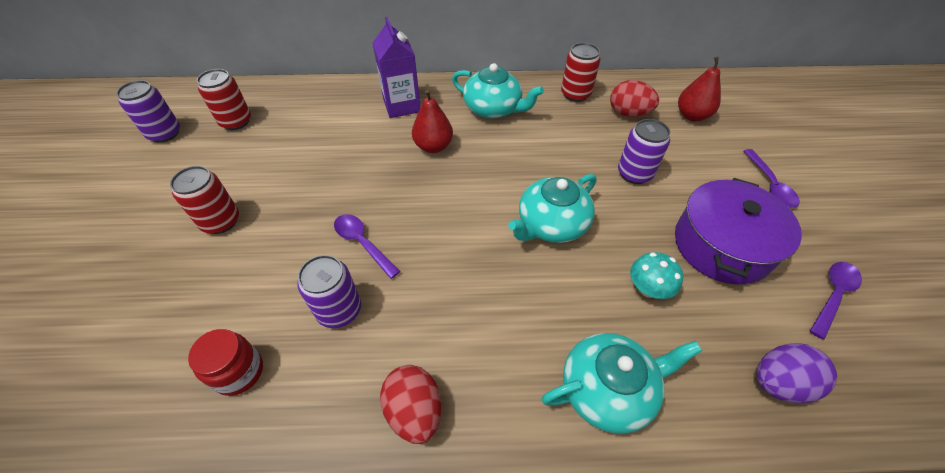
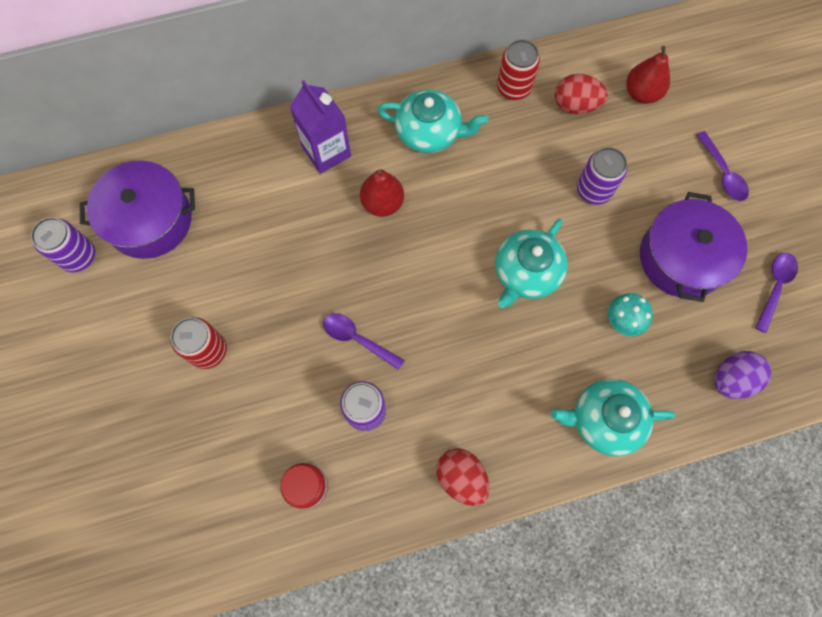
camera: 15 degrees left, 20 degrees up
red can [197,69,251,130] -> purple pot [80,161,195,259]
turquoise teapot [542,333,702,434] -> turquoise teapot turned 150 degrees counterclockwise [551,379,675,456]

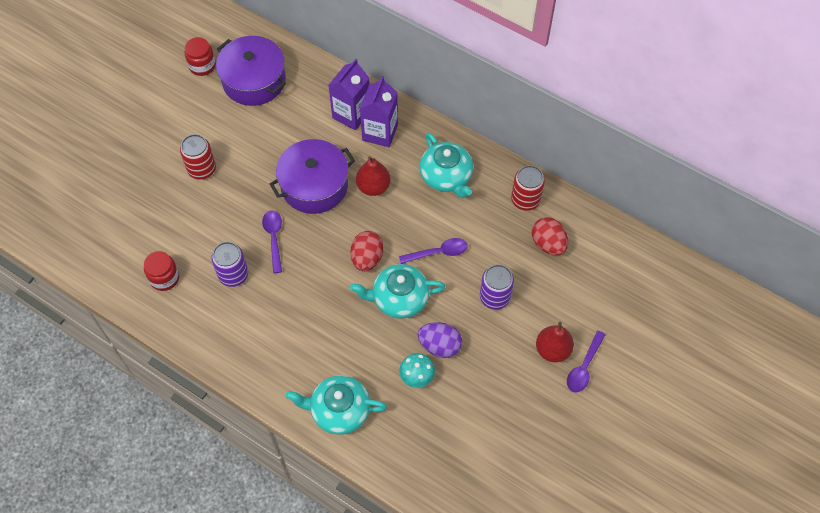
camera: 50 degrees right, 10 degrees down
purple can [31,217,95,273] -> red jar [185,37,216,76]
red egg [436,448,489,506] -> red egg moved to [351,231,384,271]
turquoise teapot [551,379,675,456] -> turquoise teapot turned 45 degrees counterclockwise [285,375,387,435]
red pear [626,46,670,104] -> red pear moved to [536,322,574,362]
purple pot [640,192,747,302] -> purple pot moved to [270,139,355,214]
purple egg [715,351,771,399] -> purple egg moved to [418,322,462,358]
purple spoon [755,253,798,333] -> purple spoon moved to [399,238,468,264]
none -> purple carton [328,59,370,130]

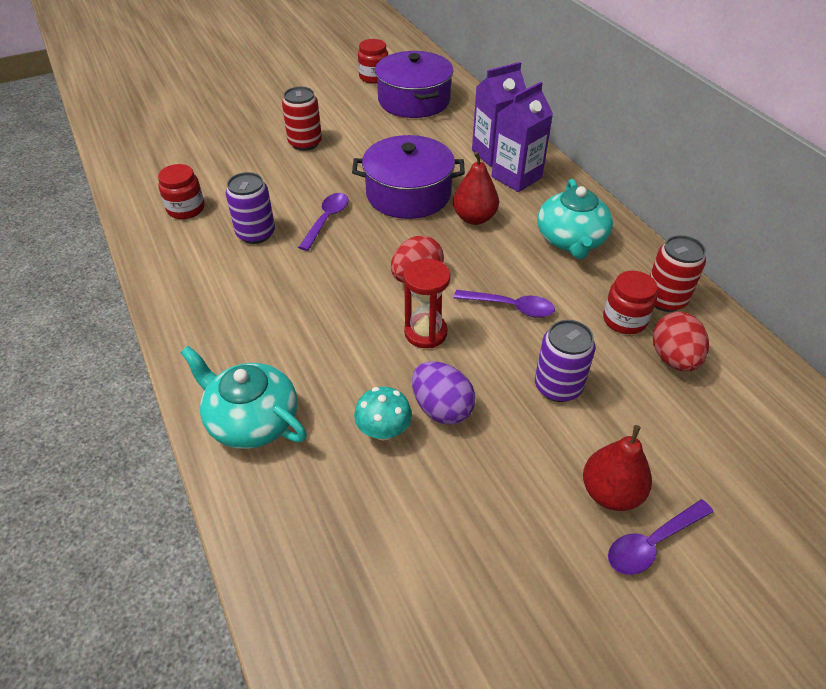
camera: 30 degrees right, 15 degrees down
turquoise teapot [350,264,445,319] -> red hourglass [404,259,450,348]
none -> red jar [603,271,658,334]

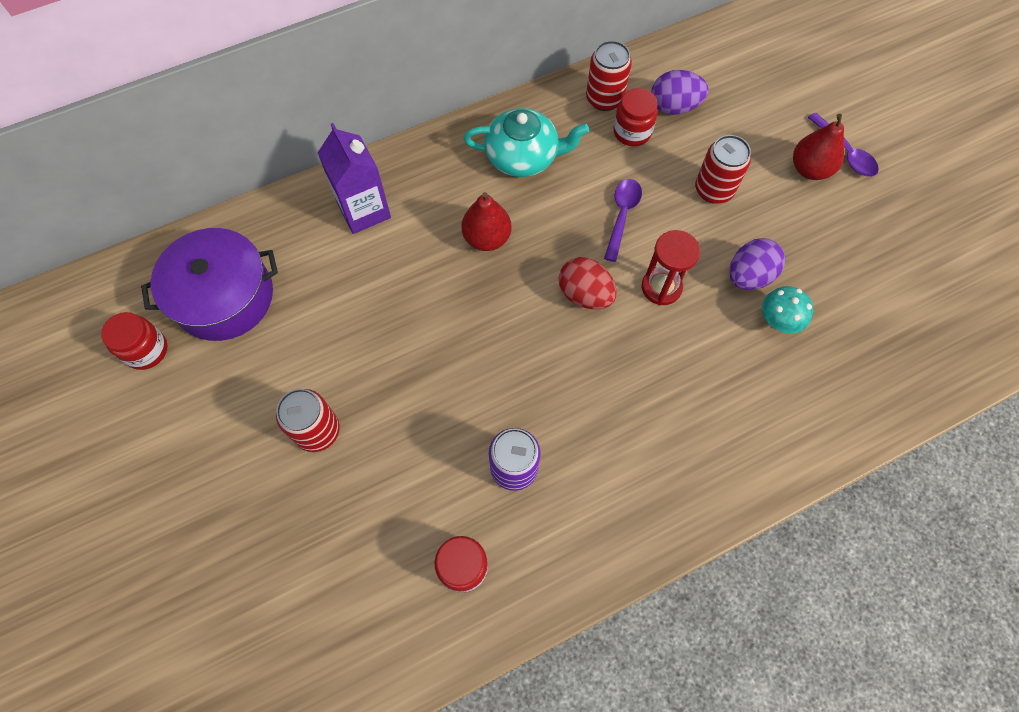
camera: 90 degrees left, 20 degrees up
turquoise teapot [180,346,307,449] -> none
purple spoon [298,193,349,251] -> none
purple pot [352,135,465,219] -> none
purple carton [492,82,553,192] -> none
purple can [535,320,596,402] -> red can [695,135,751,204]
red egg [653,312,709,371] -> purple egg [651,70,709,115]

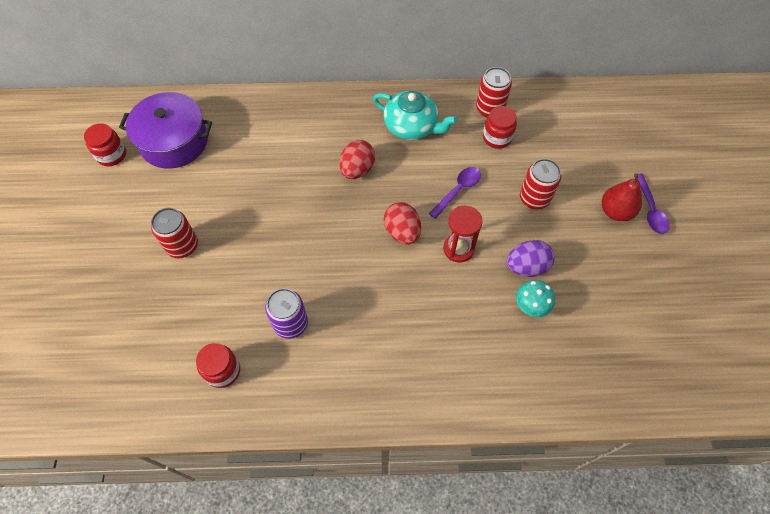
camera: 25 degrees right, 5 degrees down
purple carton [317,123,391,234] -> none
red pear [461,192,512,251] -> red egg [339,140,375,179]
purple egg [651,70,709,115] -> none

